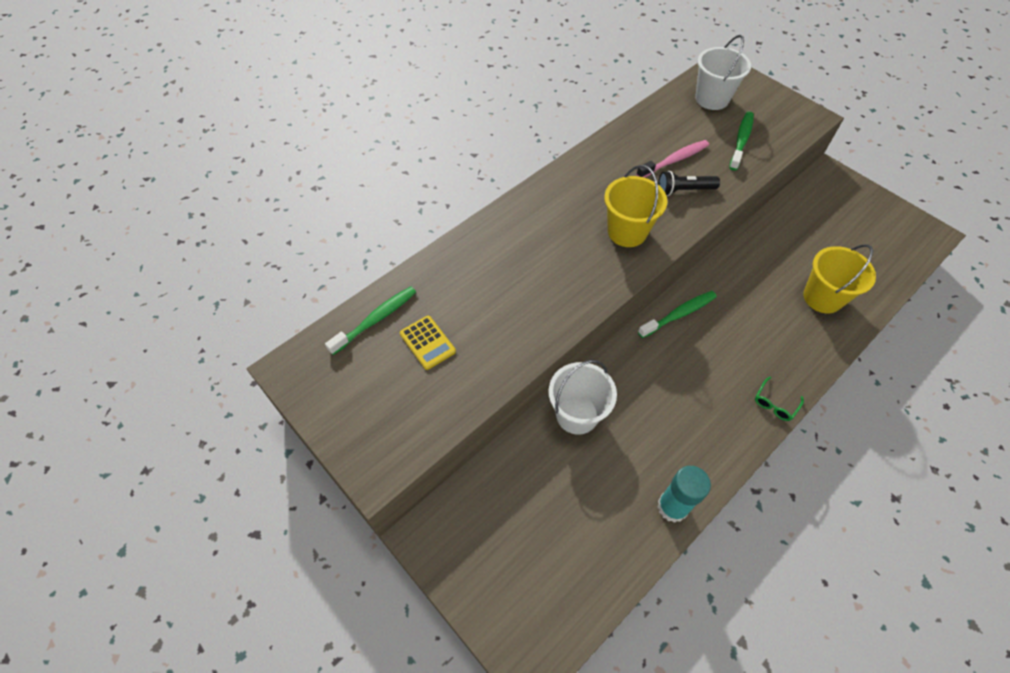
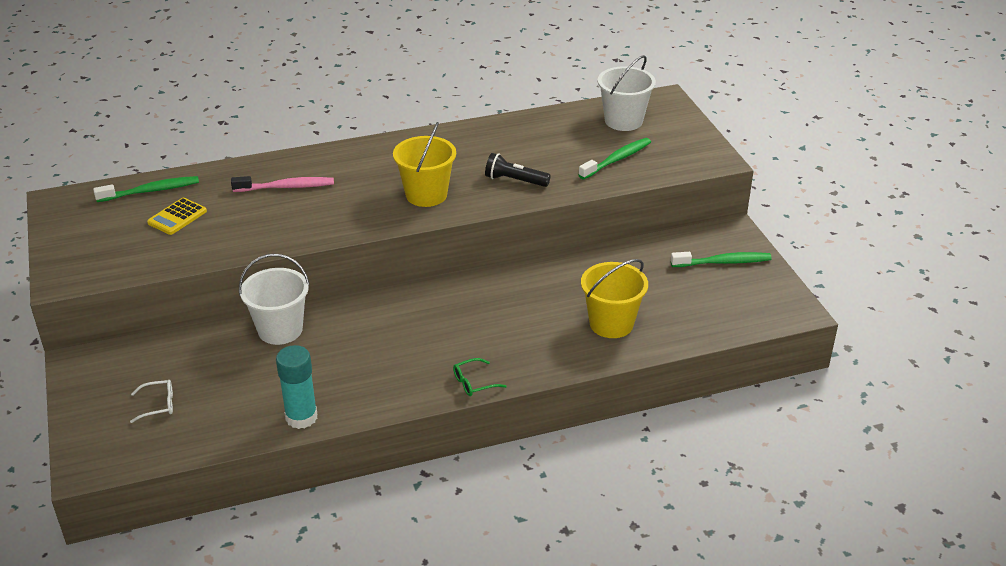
camera: 25 degrees right, 20 degrees down
yellow calculator [400,316,456,370] -> yellow calculator turned 45 degrees clockwise [147,198,207,235]
pink toothbrush [636,140,709,178] -> pink toothbrush moved to [231,176,334,192]
green toothbrush [638,291,717,338] -> green toothbrush moved to [671,252,772,267]
none -> white glasses [130,380,173,423]

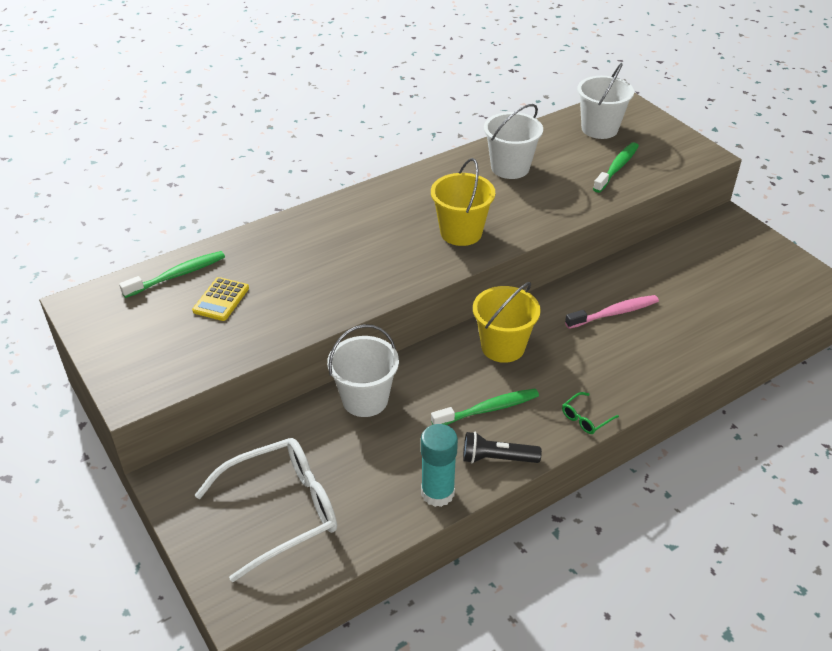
camera: 15 degrees left, 5 degrees up
white glasses [130,380,173,423] -> white glasses [195,438,337,582], size x2.48
pink toothbrush [231,176,334,192] -> pink toothbrush moved to [565,295,659,329]
black flashlight [485,153,551,187] -> black flashlight moved to [463,432,542,464]
yellow bucket [581,259,648,338] -> yellow bucket moved to [473,282,541,363]
green toothbrush [671,252,772,267] -> green toothbrush moved to [431,389,539,425]
none -> white bucket [484,104,543,179]

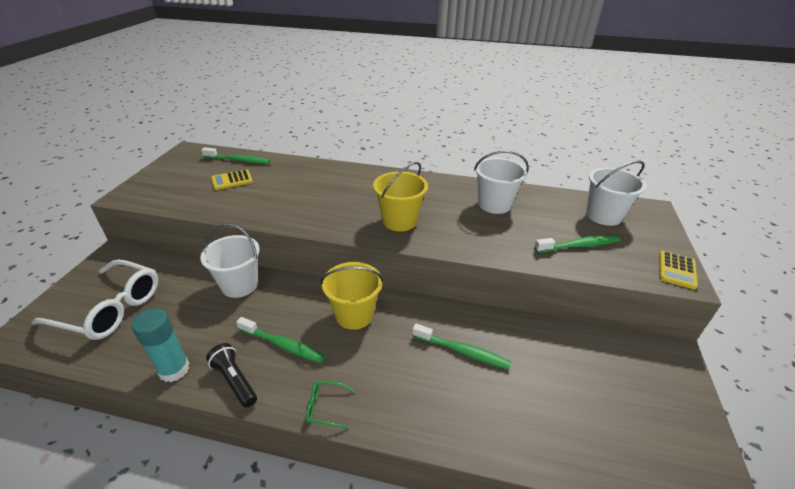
camera: 45 degrees right, 5 degrees down
pink toothbrush [565,295,659,329] -> green toothbrush [412,324,511,369]
none -> yellow calculator [659,251,698,290]

